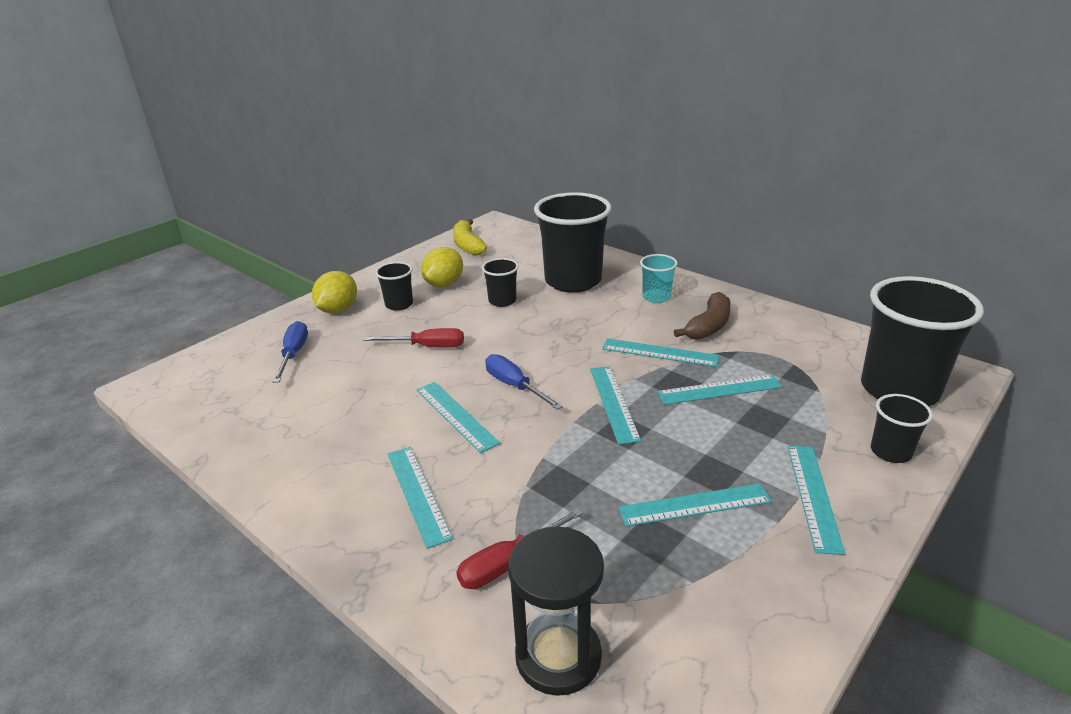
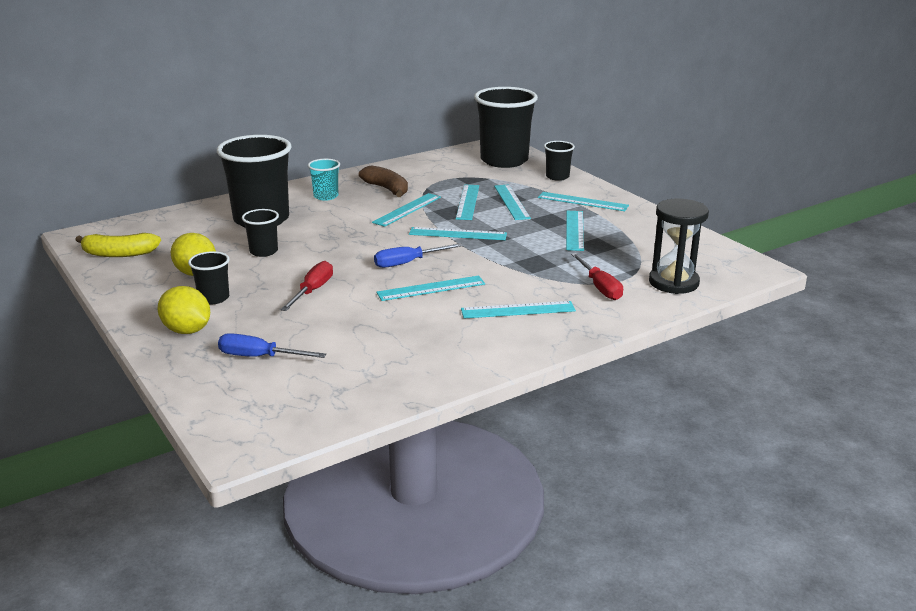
camera: 75 degrees left, 5 degrees down
none -> turquoise ruler [494,184,531,220]

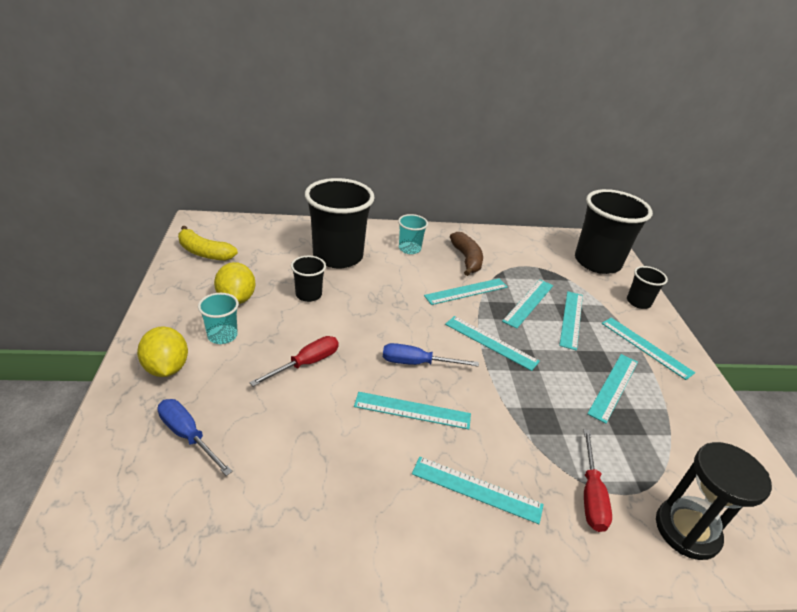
camera: 25 degrees right, 10 degrees up
black cup [188,251,230,304] -> turquoise cup [198,293,239,344]

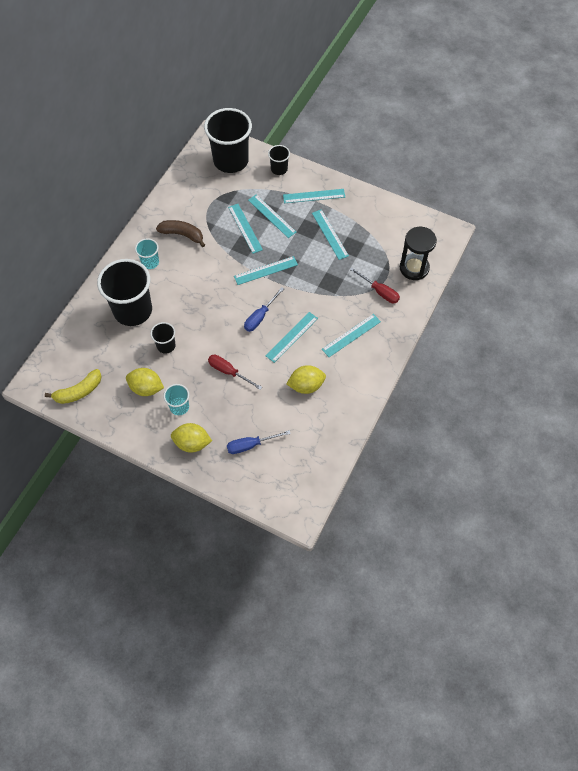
camera: 55 degrees left, 25 degrees up
red screwdriver [249,336,339,386] -> red screwdriver turned 45 degrees counterclockwise [208,355,262,390]
turquoise ruler [424,278,508,305] -> none
none -> yellow lemon [286,365,326,394]

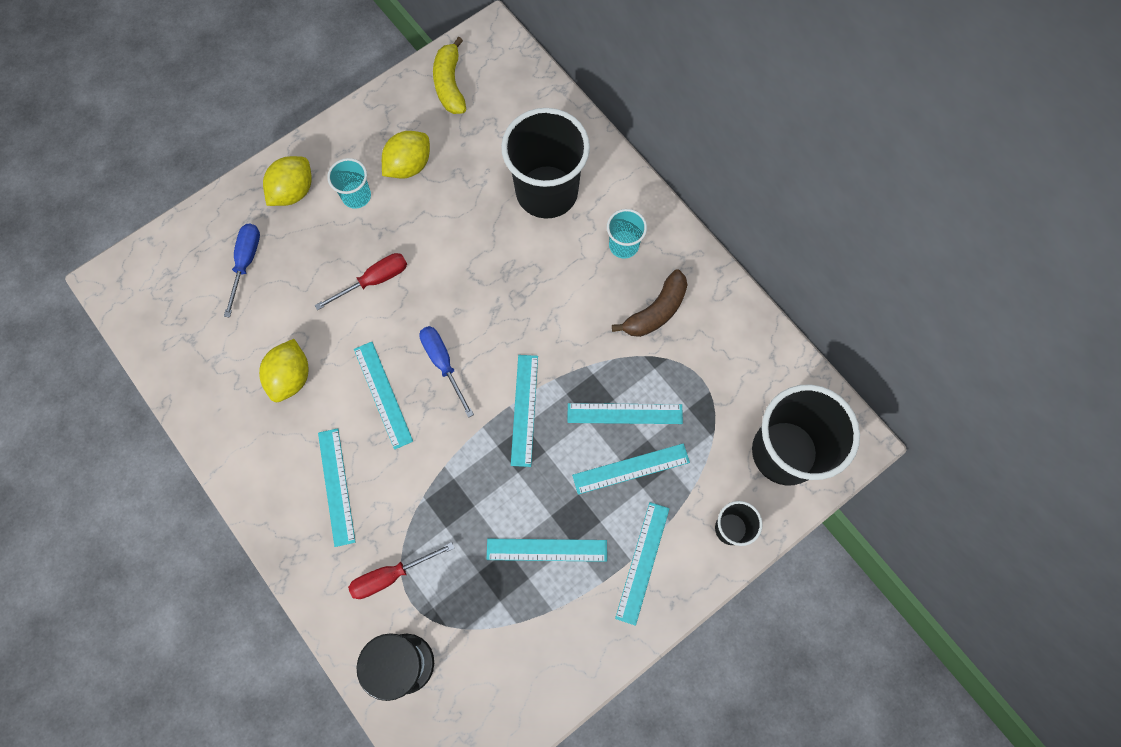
camera: 115 degrees right, 10 degrees up
black cup [150,322,176,354] -> none

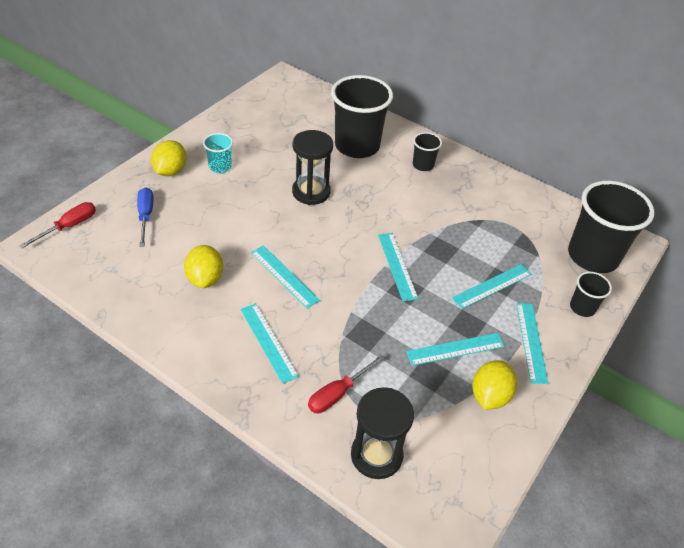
camera: 20 degrees left, 25 degrees down
red screwdriver [314,253,407,310] -> red screwdriver moved to [19,202,96,248]
yellow lemon [382,131,430,179] -> yellow lemon moved to [472,360,517,410]
blue screwdriver [419,326,474,418] -> none
yellow banana [433,37,466,114] -> none
turquoise ruler [568,403,683,424] -> none
turquoise cup [607,209,647,258] -> black cup [413,132,442,171]
brown banana [612,269,687,337] -> none
none -> black hourglass [292,130,333,205]

